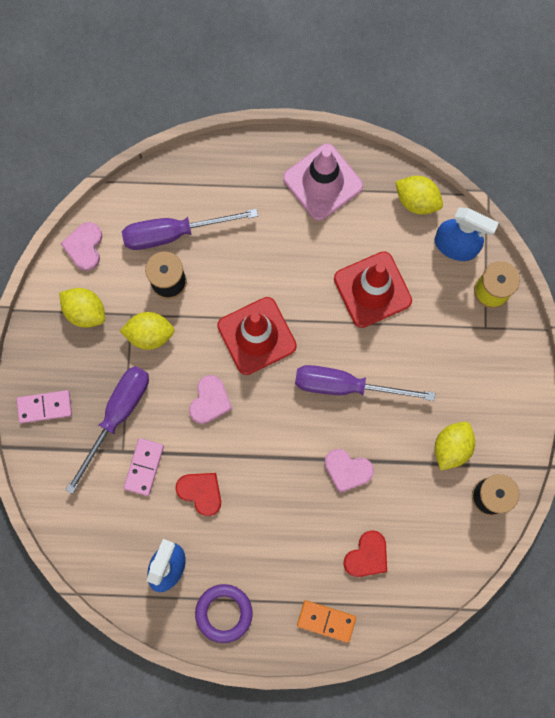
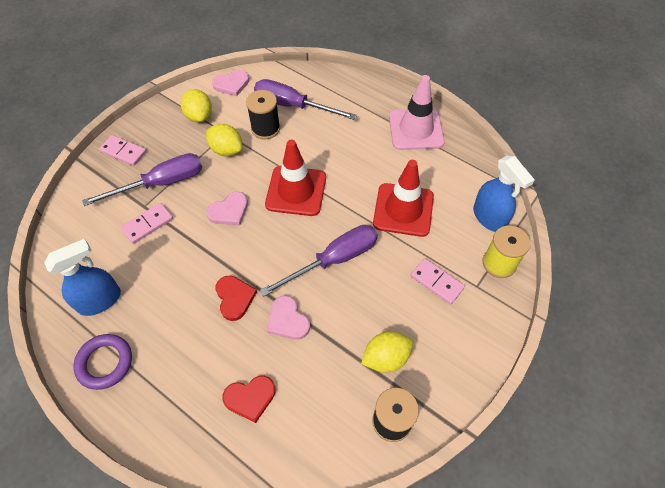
camera: 35 degrees right, 20 degrees down
pink heart [61,222,102,271] -> pink heart turned 150 degrees counterclockwise [212,70,249,96]
red heart [175,473,221,516] -> red heart moved to [215,276,257,321]
purple screwdriver [295,365,435,401] -> purple screwdriver turned 105 degrees clockwise [260,225,378,297]
orange domino [297,600,356,643] -> none
yellow lemon [395,176,443,215] -> none
none -> pink domino [410,258,465,304]

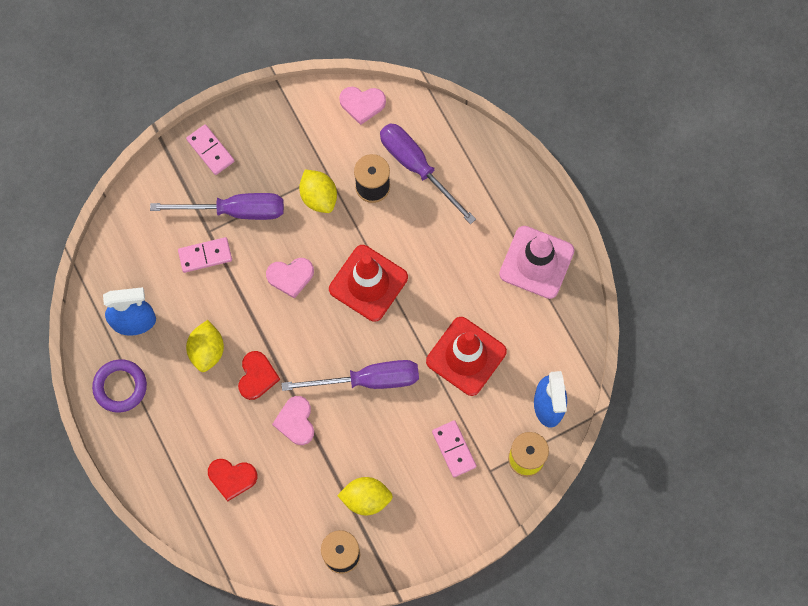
camera: 25 degrees right, 15 degrees up
yellow lemon [181,89,212,122] -> yellow lemon moved to [186,320,224,372]

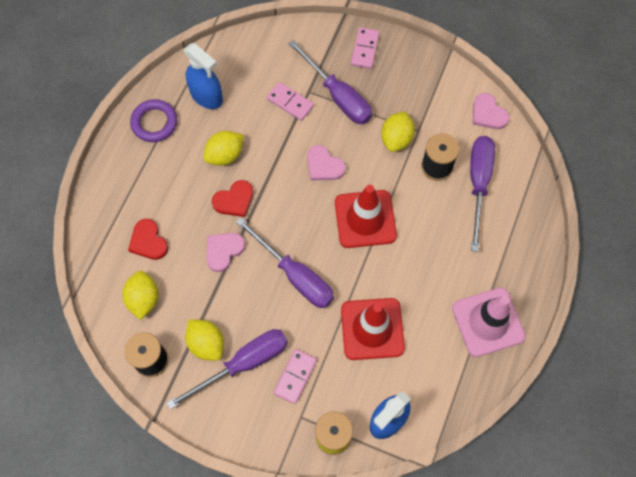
camera: 50 degrees right, 5 degrees down
none -> yellow lemon [122,271,158,320]
none -> purple screwdriver [167,329,288,410]

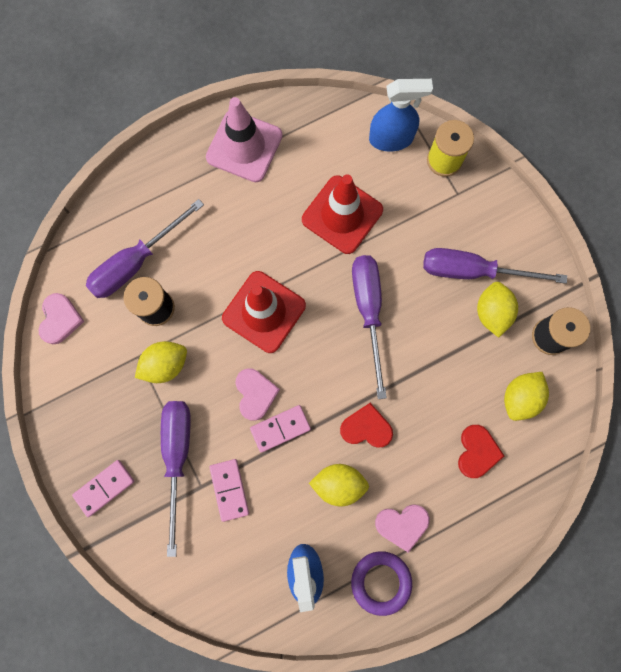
camera: 140 degrees left, 10 degrees up
pink heart [206,233,245,272] -> pink heart moved to [375,504,430,553]
pink domino [274,349,317,404] -> pink domino moved to [250,405,311,453]

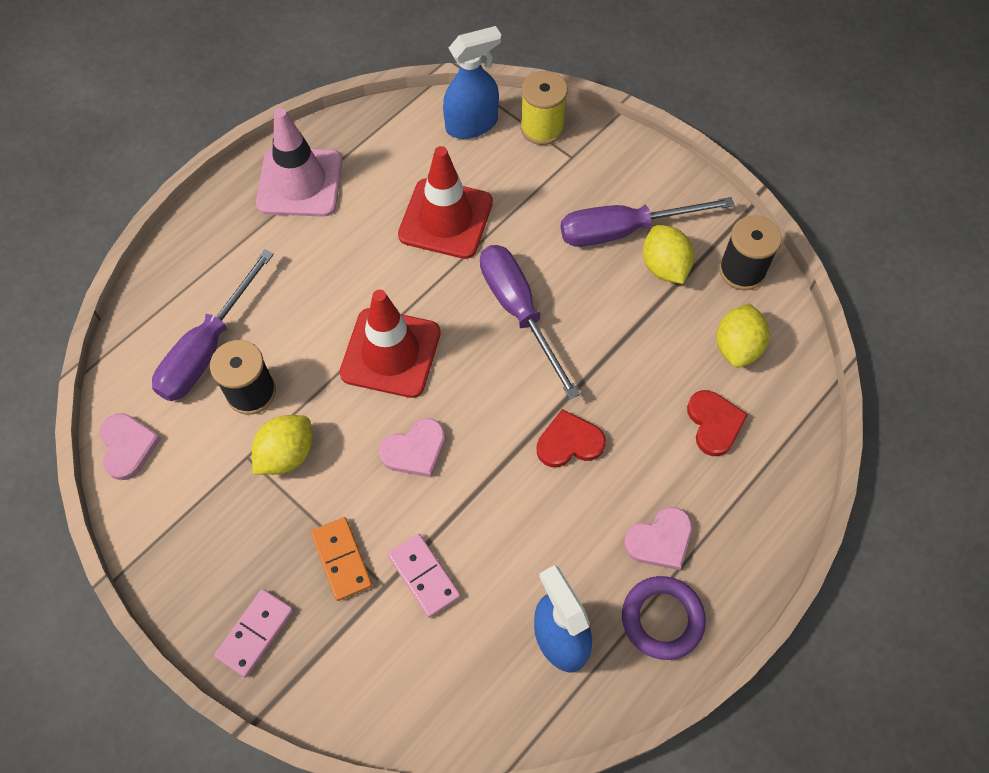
camera: 20 degrees left, 15 degrees down
purple screwdriver [161,401,191,557] -> orange domino [311,517,372,601]
pink heart [235,368,280,421] -> pink heart turned 90 degrees clockwise [379,418,445,477]
pink domino [250,405,311,453] -> none
yellow lemon [309,464,369,507] -> none

